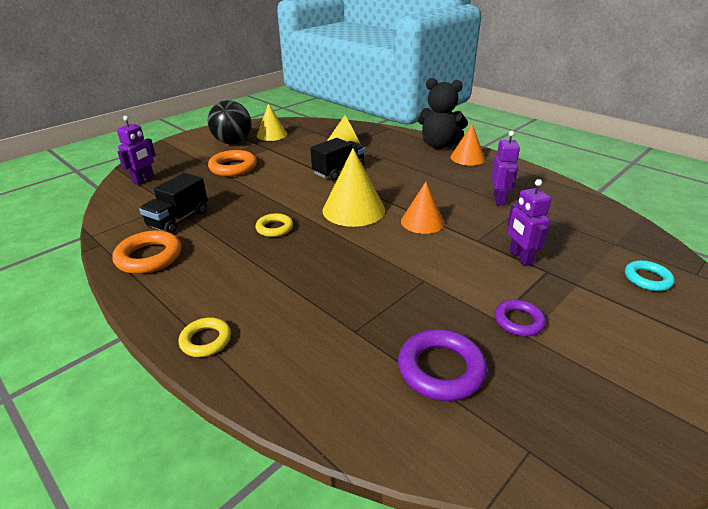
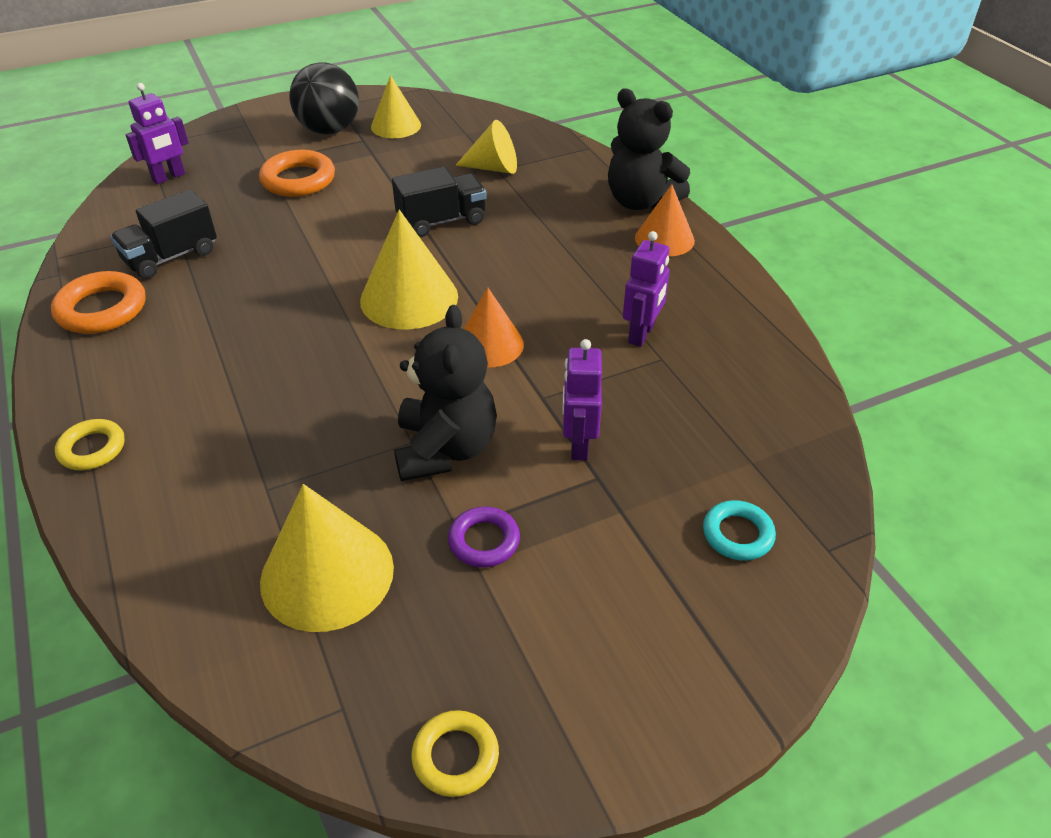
camera: 20 degrees right, 10 degrees up
yellow ring [255,213,293,237] -> yellow ring moved to [411,710,499,797]
purple ring [398,329,487,401] -> yellow cone [260,484,394,632]
none -> black teddy bear [394,305,497,481]

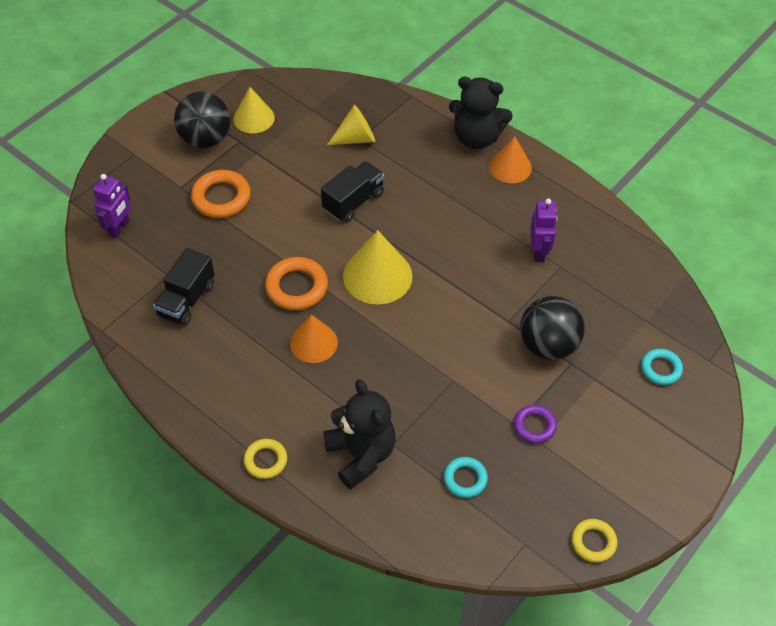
camera: 25 degrees left, 10 degrees up
orange ring [51,271,146,334] -> orange ring moved to [265,257,328,310]
yellow cone [260,484,394,632] -> turquoise ring [444,457,488,498]
black teddy bear [394,305,497,481] -> black teddy bear moved to [323,379,396,489]
orange cone [464,287,524,368] -> orange cone moved to [290,314,338,363]
purple robot [562,339,602,460] -> black ball [520,296,585,360]

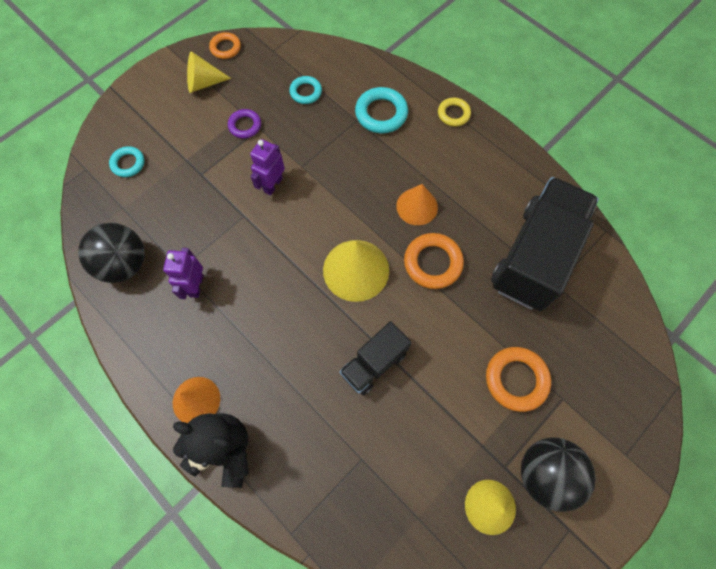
camera: 175 degrees left, 15 degrees up
purple robot [93,174,130,238] -> purple robot moved to [250,139,285,196]
black truck [153,248,215,326] -> black truck [491,177,599,311], size x1.88
black teddy bear [323,379,396,489] -> turquoise ring [355,87,408,133]
yellow cone [327,105,375,145] -> yellow cone moved to [187,51,231,93]
black ball [520,296,585,360] -> black ball moved to [78,223,145,283]
yellow ring [572,519,617,562] -> orange ring [209,32,241,59]

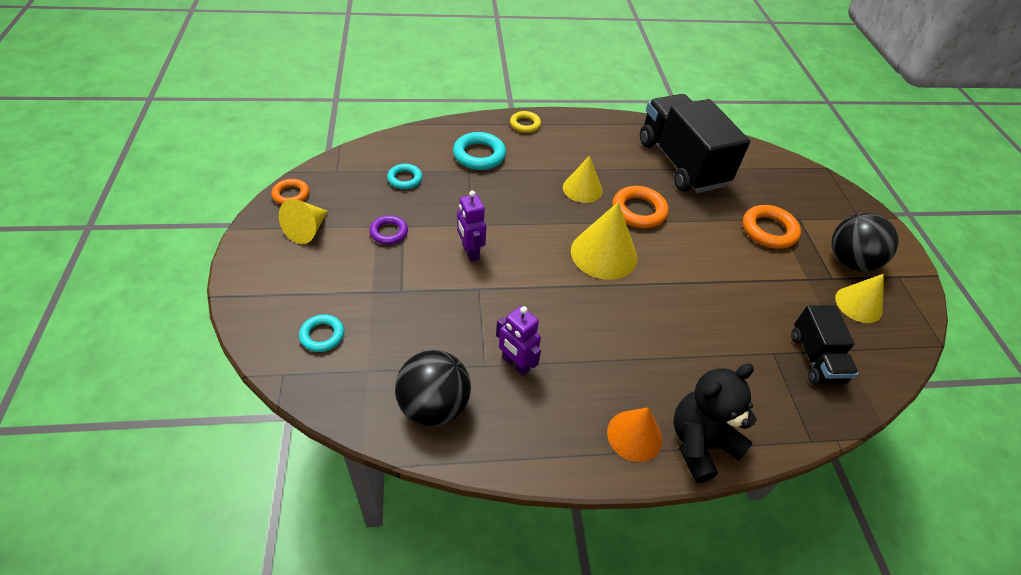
camera: 55 degrees left, 20 degrees down
black truck [339,321,412,395] -> black truck moved to [791,305,858,385]
orange cone [396,184,438,225] -> yellow cone [563,155,603,203]

